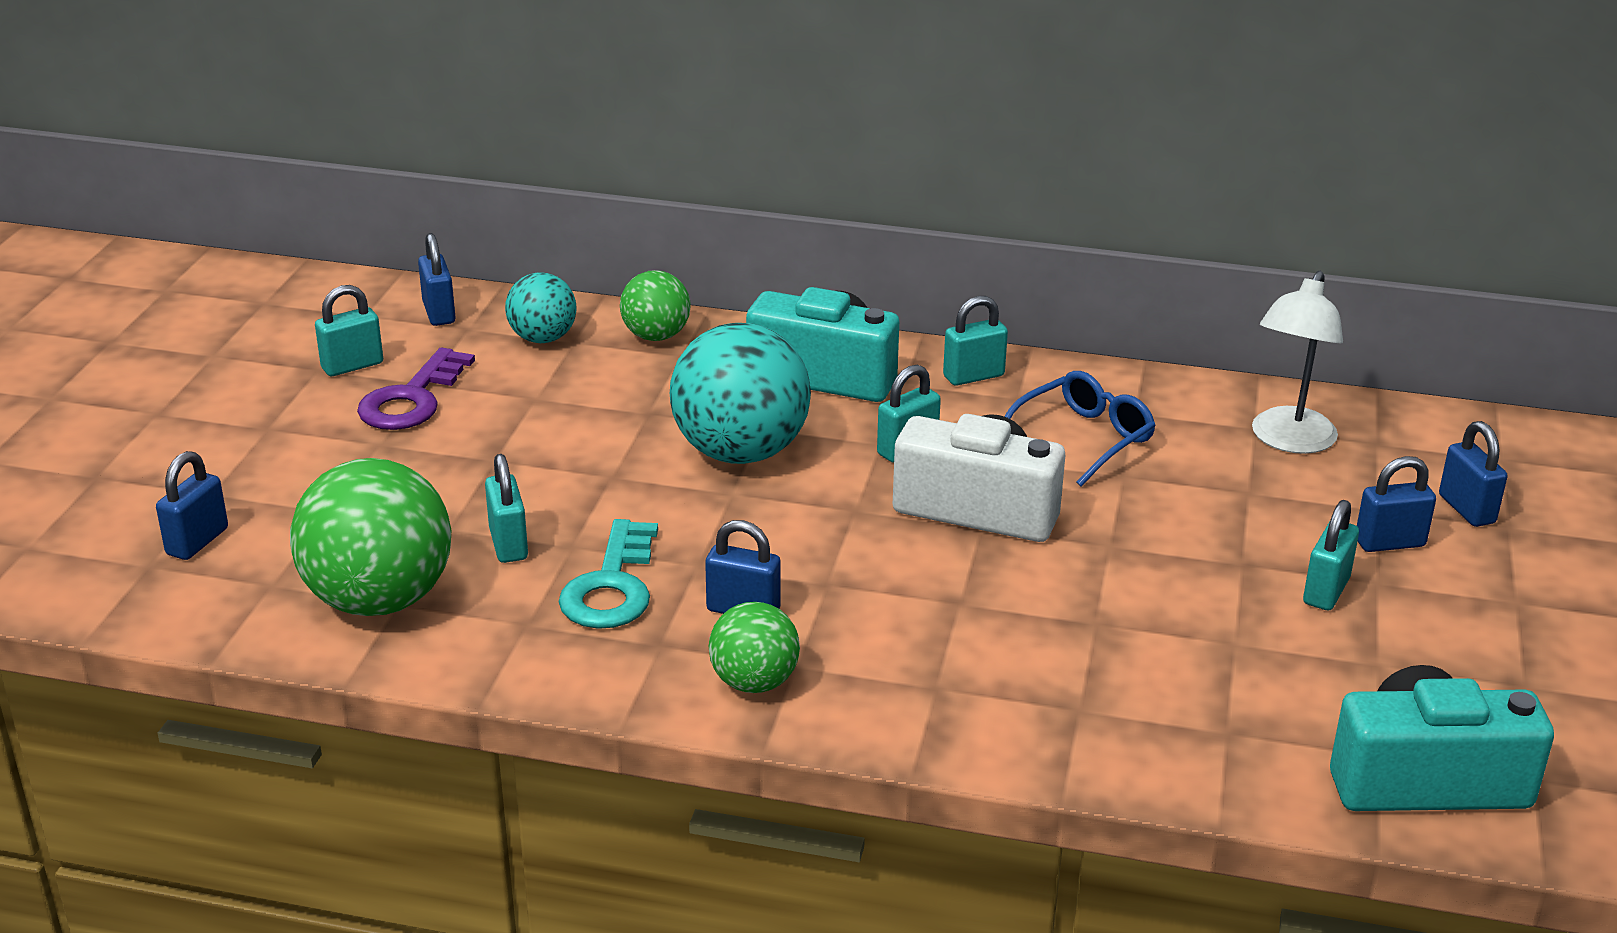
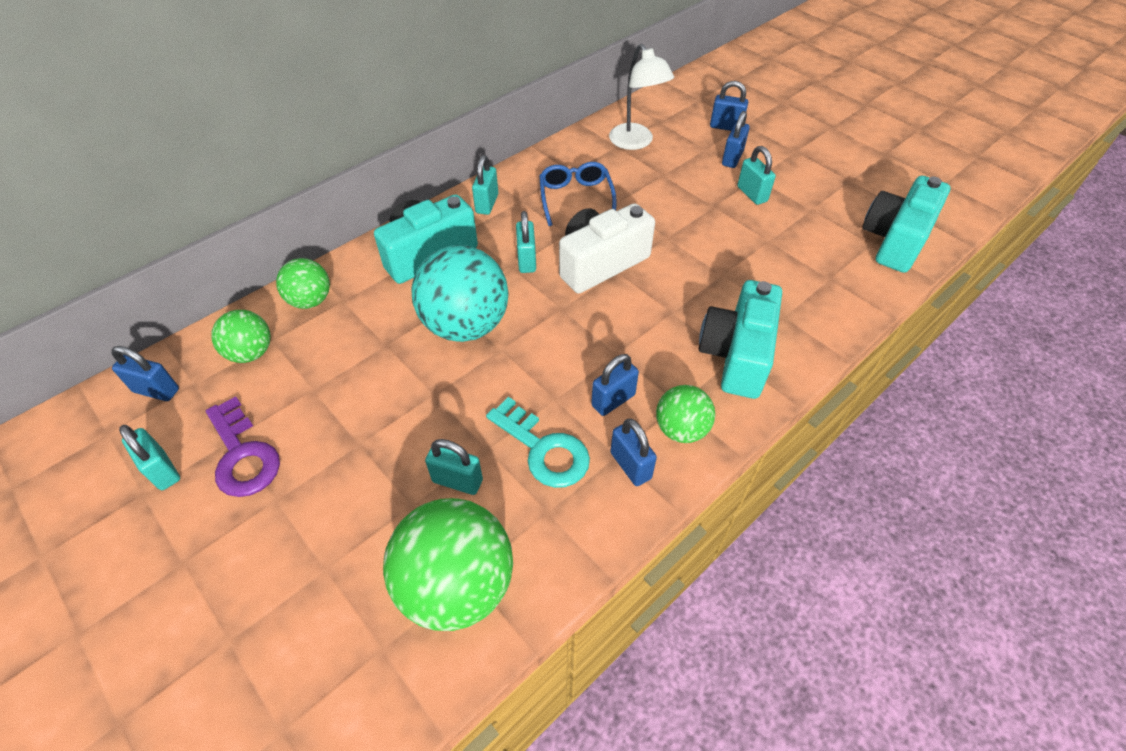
camera: 55 degrees left, 20 degrees up
blue padlock [156,451,228,560] -> blue padlock moved to [610,418,657,486]
turquoise padlock [315,285,383,376] -> turquoise padlock turned 45 degrees counterclockwise [119,425,180,490]
turquoise ball [505,272,577,343] -> green ball [211,310,271,363]
none -> turquoise camera [699,280,782,399]

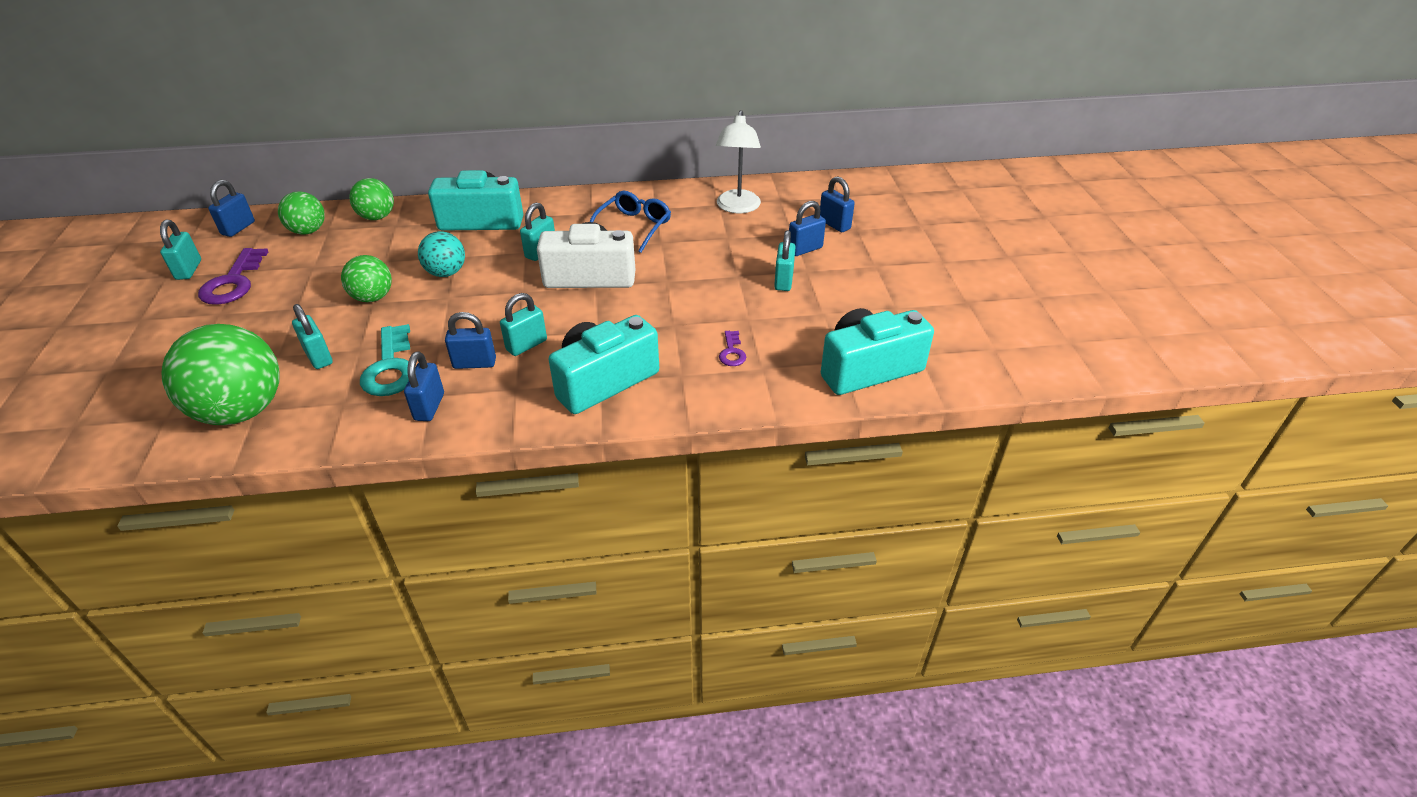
camera: 35 degrees right, 10 degrees down
blue padlock [112,346,179,401] -> blue padlock turned 60 degrees clockwise [208,180,255,237]
turquoise ball [411,245,509,342] -> turquoise ball [418,231,465,277], size x0.55
turquoise padlock [472,155,498,215] -> turquoise padlock moved to [500,293,547,356]
green ball [656,385,715,443] -> green ball moved to [341,255,392,302]
none -> purple key [719,331,746,366]

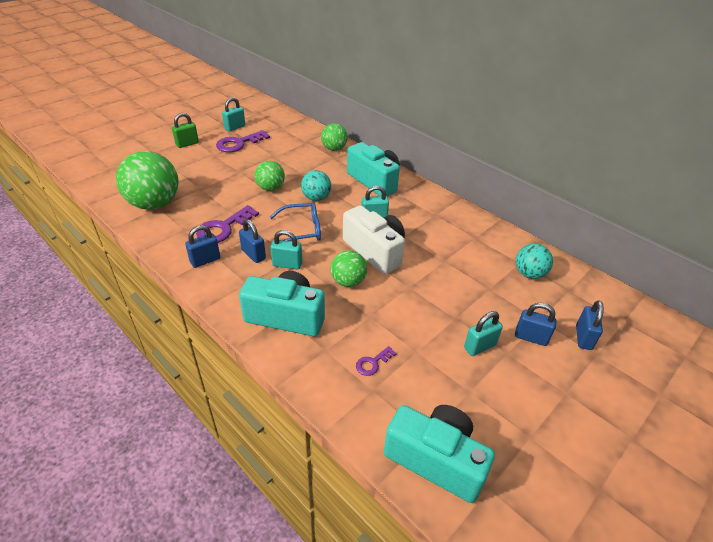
camera: 50 degrees right, 0 degrees up
blue padlock [208,180,255,237] -> none
green ball [278,191,325,235] -> green ball moved to [331,250,367,287]
turquoise padlock [292,304,333,369] -> none
turquoise key [360,324,410,396] -> purple key [196,205,259,243]
blue glasses [590,191,671,253] -> blue glasses moved to [270,202,321,241]
white lamp [716,110,761,213] -> turquoise ball [516,244,553,279]
none -> green padlock [172,113,199,148]

